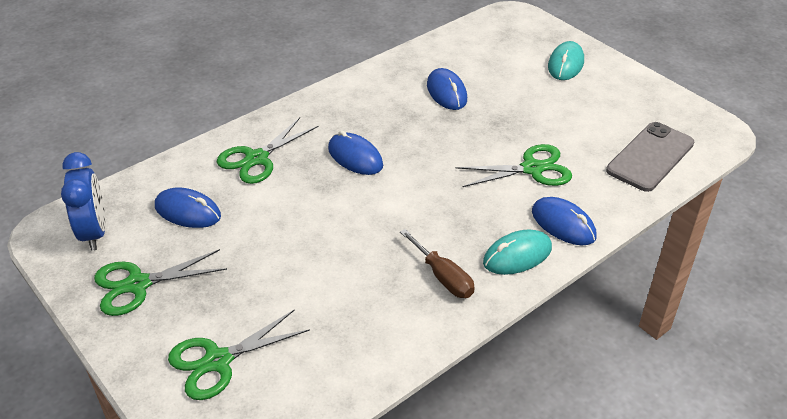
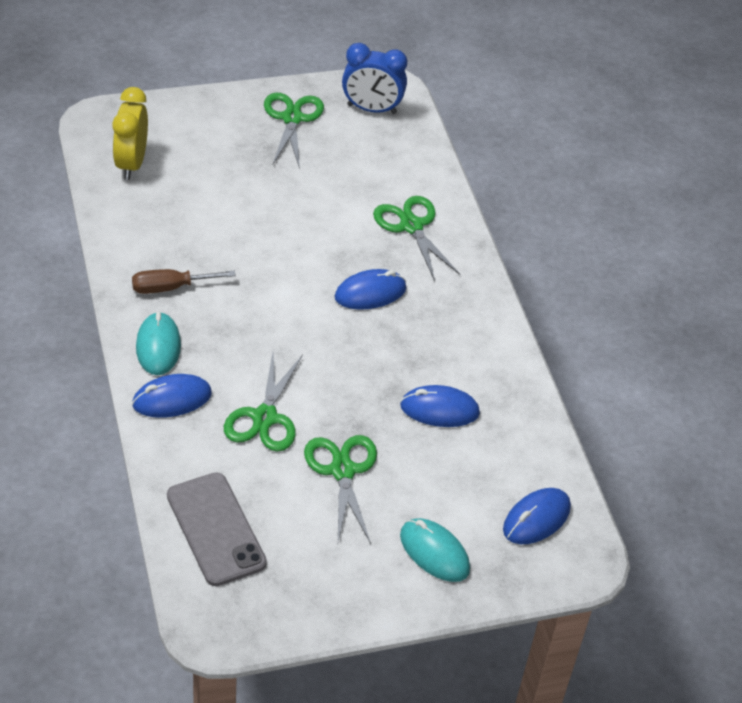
camera: 110 degrees right, 5 degrees up
blue mouse [155,188,221,228] -> blue mouse moved to [503,488,571,544]
green scissors [168,309,310,400] -> green scissors moved to [304,435,377,544]
none -> yellow clock [112,87,148,180]

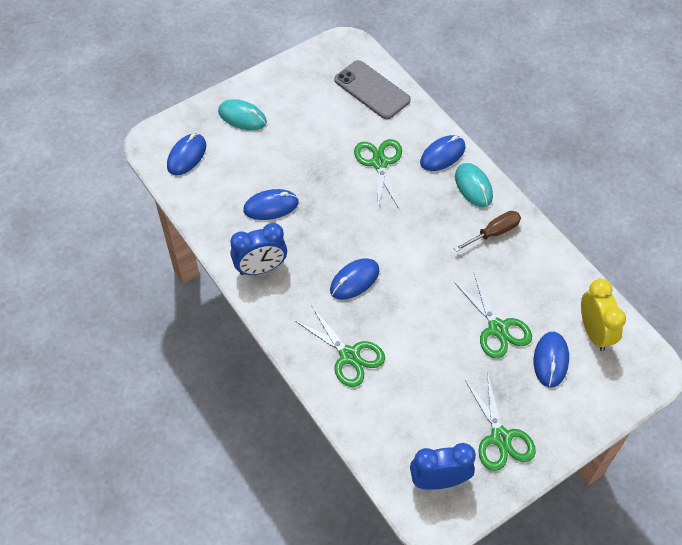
camera: 165 degrees right, 10 degrees up
green scissors [304,435,377,544] -> green scissors moved to [454,273,532,358]
none -> blue clock [230,223,287,275]
none -> blue mouse [534,332,569,388]

